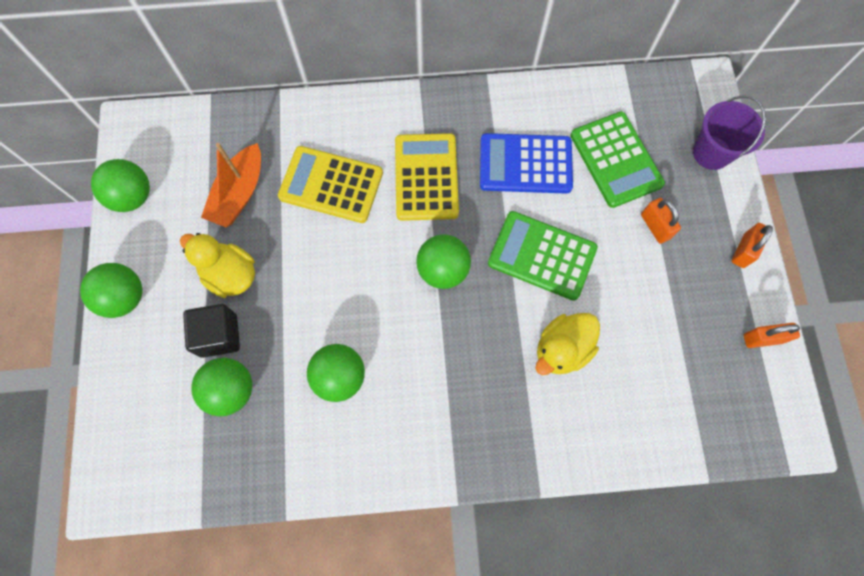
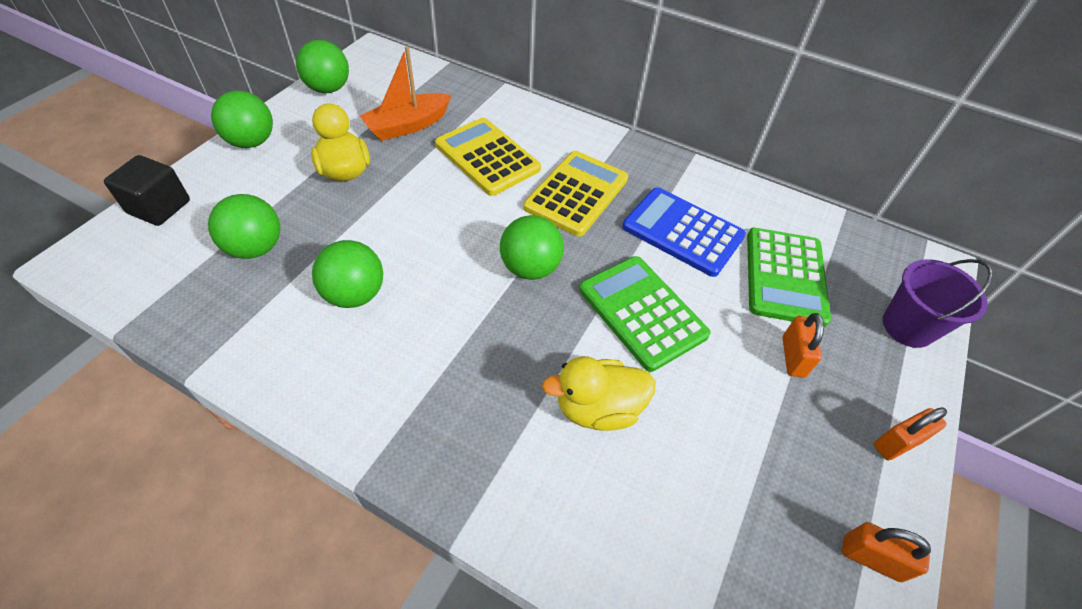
camera: 30 degrees right, 20 degrees down
black cube [183,304,240,358] -> black cube moved to [104,155,190,226]

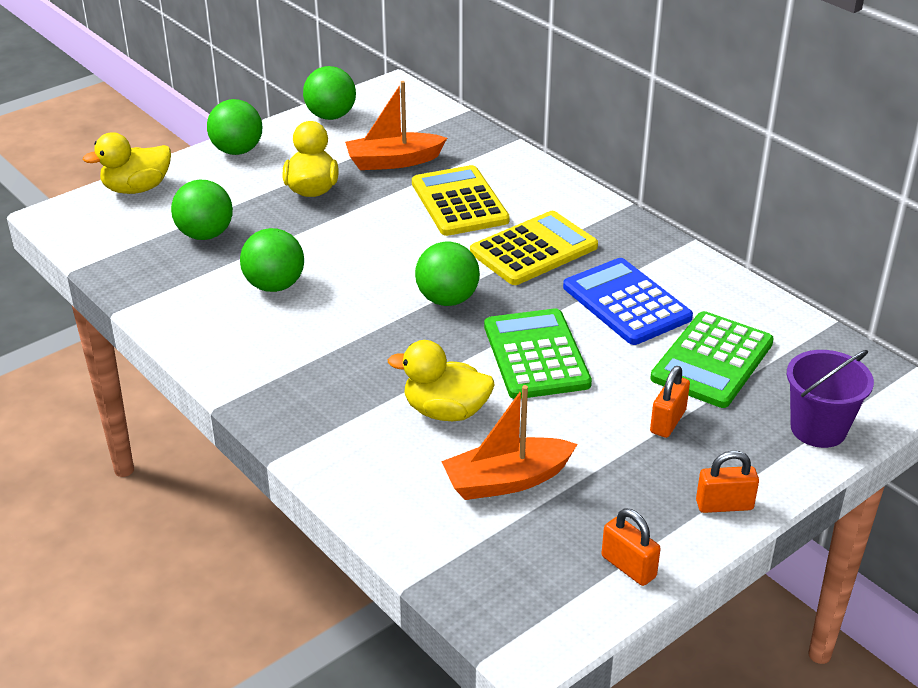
camera: 25 degrees right, 15 degrees down
black cube [104,155,190,226] -> yellow duck [83,132,171,194]
none -> orange boat [441,385,578,500]

